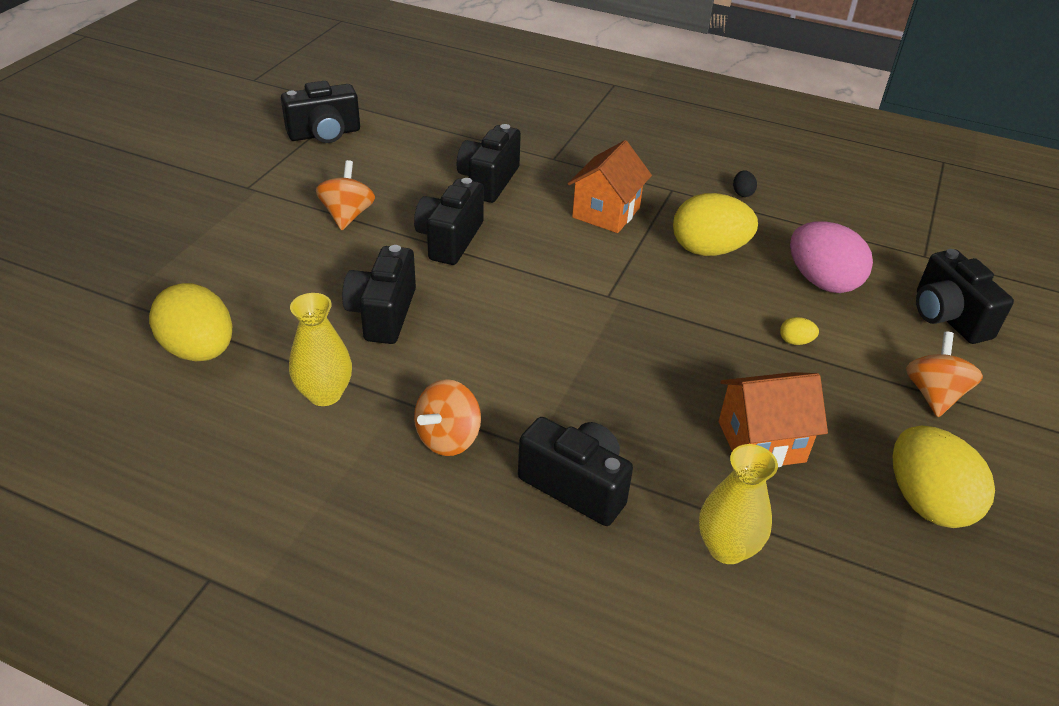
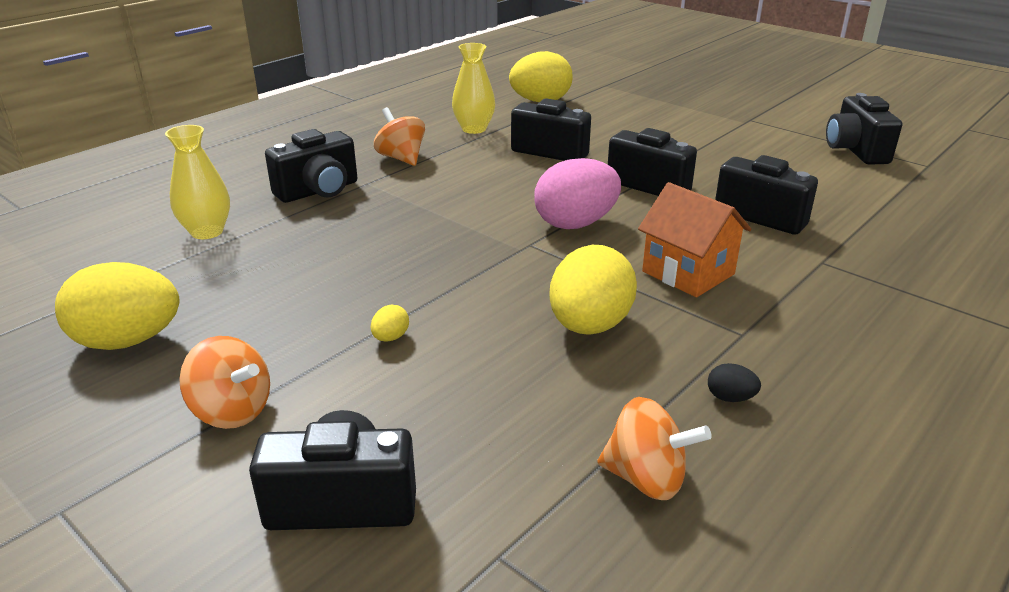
camera: 110 degrees right, 10 degrees down
orange spinning top [316,160,375,230] -> orange spinning top moved to [597,397,712,500]
orange house [719,372,828,467] -> none
pink egg [790,222,873,293] -> pink egg moved to [534,158,621,229]

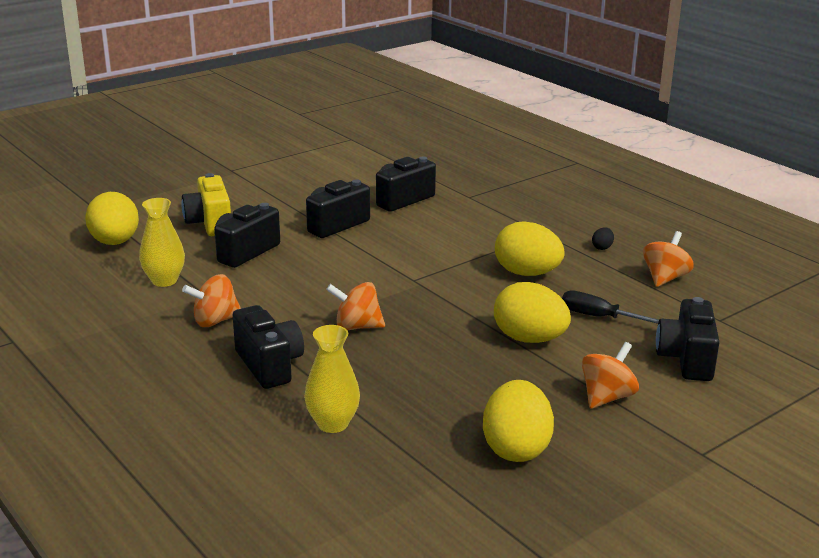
camera: 80 degrees left, 5 degrees down
yellow egg [371,305,409,342] -> yellow egg [494,282,571,343], size x2.45
pink egg [534,158,621,229] -> none
orange house [638,182,751,297] -> none
black camera [826,93,902,165] -> none
none -> yellow camera [181,173,231,236]
none -> orange spinning top [326,282,385,330]
none -> black screwdriver [562,290,659,324]

